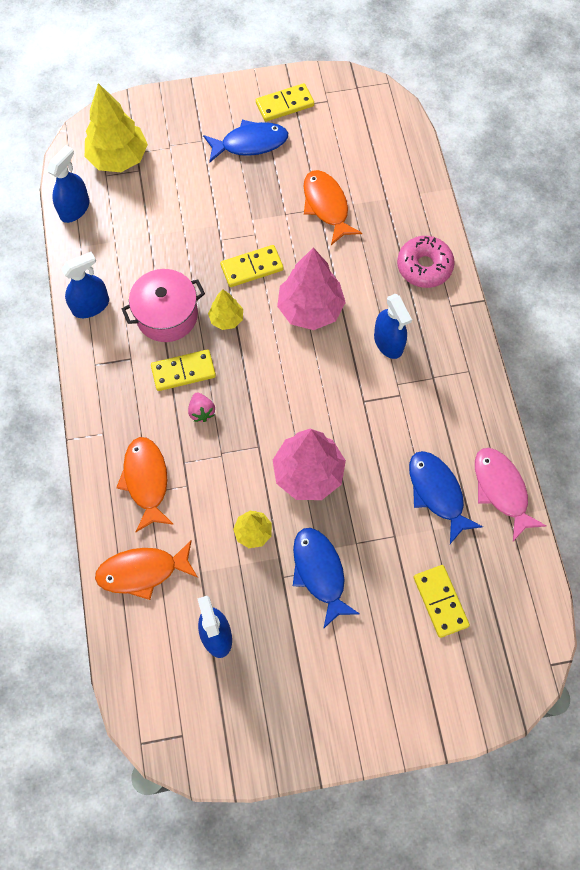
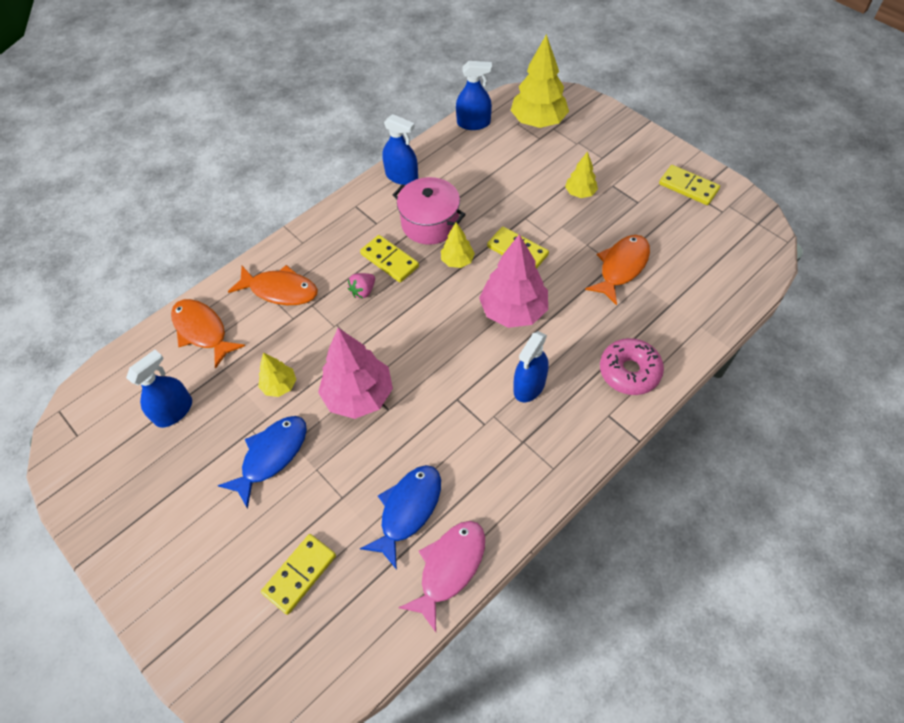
camera: 60 degrees right, 10 degrees down
orange fish [116,437,174,532] -> orange fish turned 60 degrees clockwise [228,265,318,305]
blue fish [203,120,288,163] -> none
none -> yellow tree [565,151,598,198]

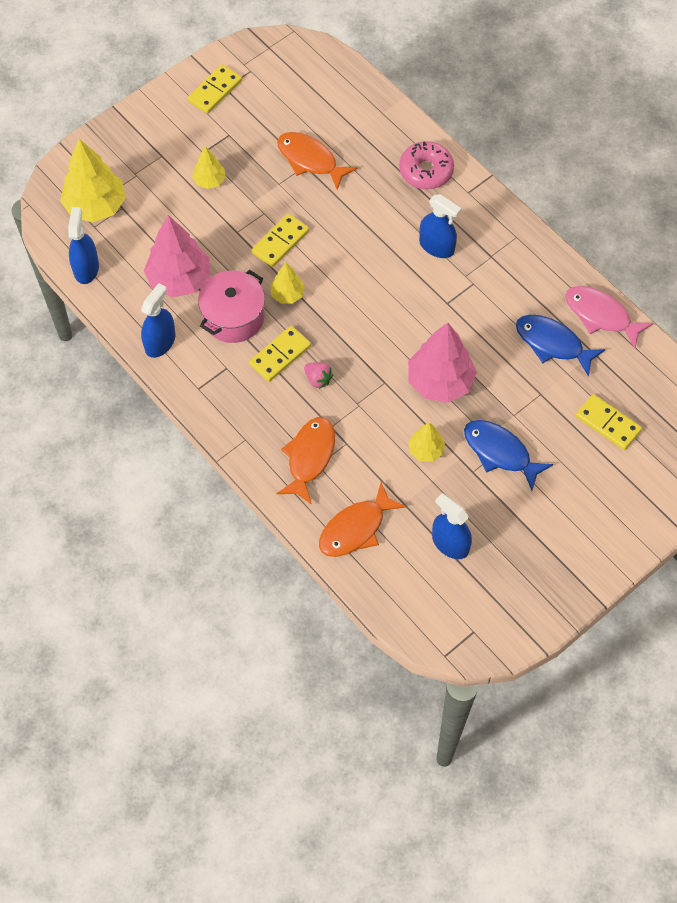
camera: 90 degrees left, 5 degrees up
pink tree [479,234,548,328] -> pink tree moved to [144,215,210,298]

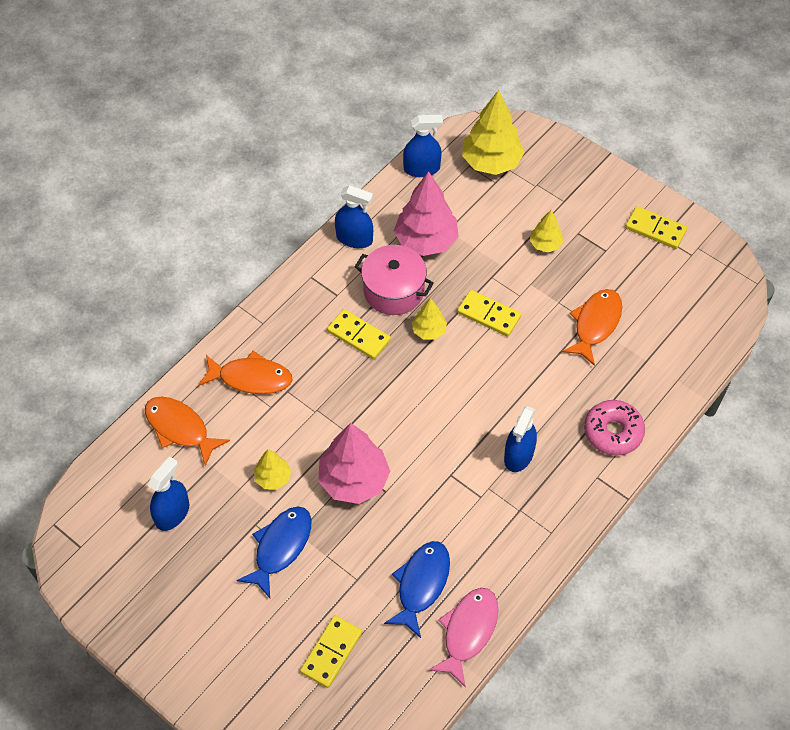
camera: 80 degrees right, 5 degrees down
pink strawberry [304,362,333,389] -> none

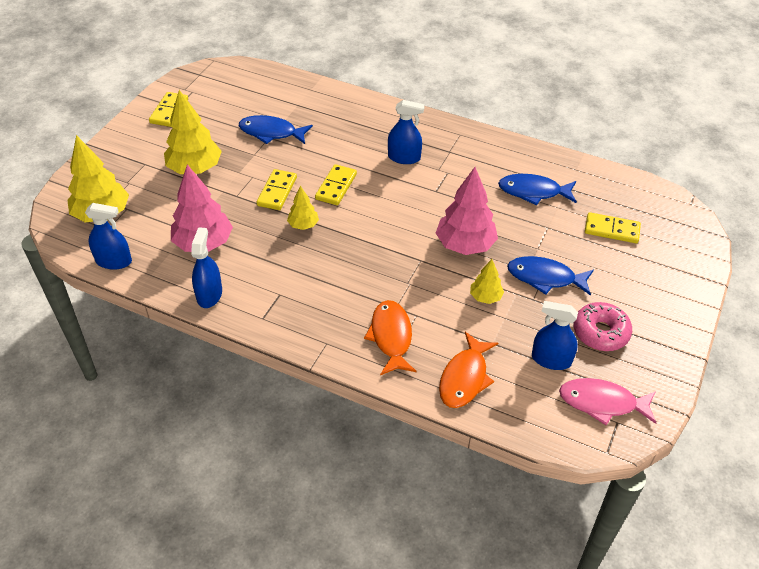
camera: 105 degrees left, 10 degrees down
yellow domino [327,309,391,359] -> yellow domino moved to [315,164,357,205]
pink pot [355,245,434,315] -> none
blue spray bottle [403,115,443,177] -> blue spray bottle turned 120 degrees clockwise [85,203,132,270]
pink fish [428,588,498,688] -> pink fish moved to [559,378,657,425]
yellow tree [530,210,564,252] -> yellow tree [164,90,222,174], size x1.91
orange fish [562,289,622,366] -> blue fish [239,115,313,144]
pink donut [584,400,645,456] -> pink donut moved to [574,302,632,351]

